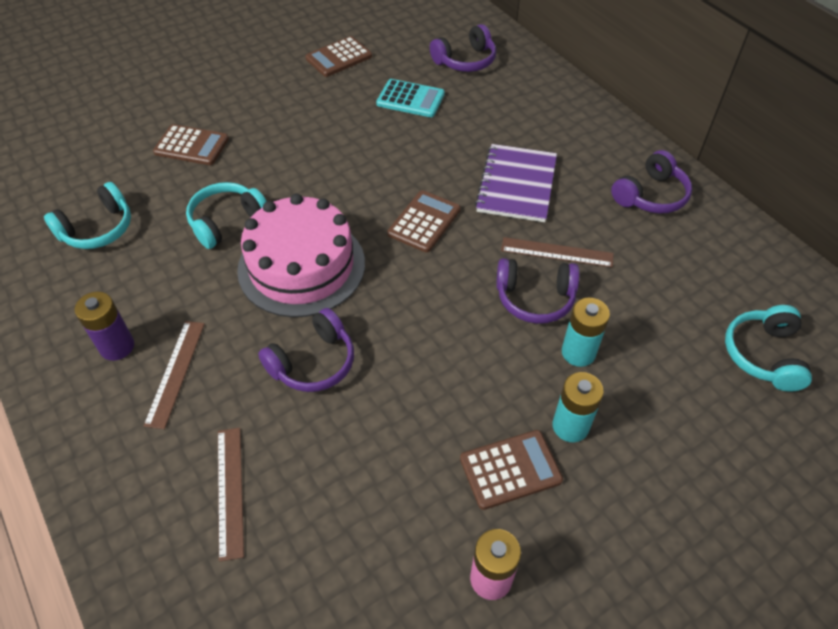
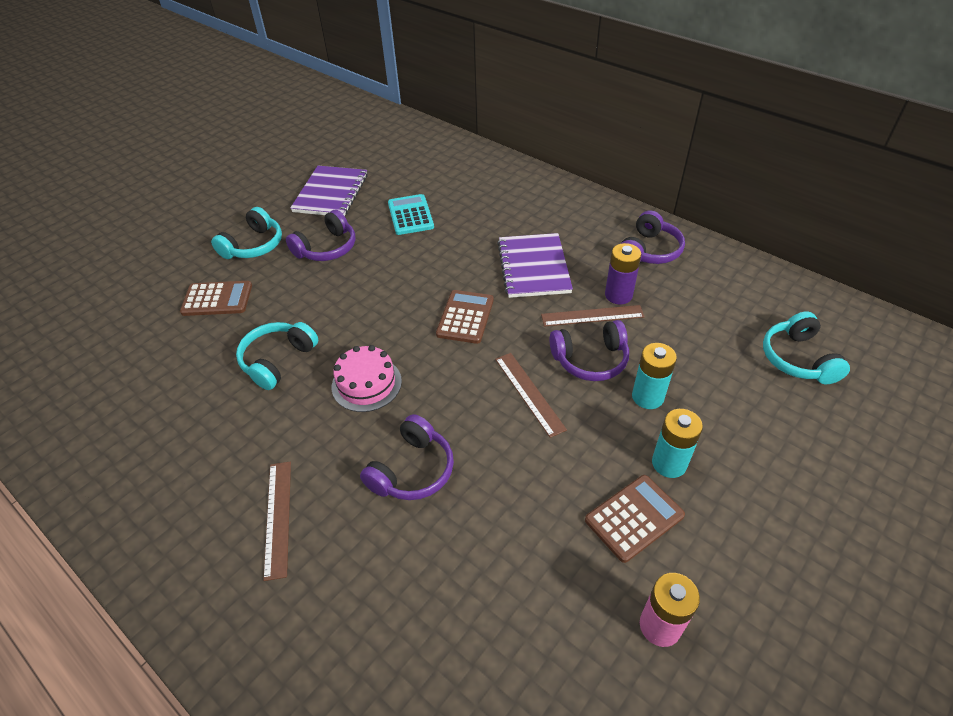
camera: 15 degrees left, 5 degrees down
turquoise headphones [44,182,131,249] -> turquoise headphones moved to [211,207,282,259]
purple battery [74,292,134,361] -> purple battery moved to [605,243,641,304]
brown ruler [218,428,244,562] -> brown ruler moved to [495,353,567,438]
pink cake [237,194,365,317] -> pink cake [332,345,402,412], size x0.56
brown calculator [305,36,372,77] -> purple notebook [290,166,368,216]
turquoise calculator [376,79,445,117] -> turquoise calculator turned 105 degrees counterclockwise [388,194,434,235]
purple headphones [430,24,496,72] -> purple headphones moved to [286,210,355,261]

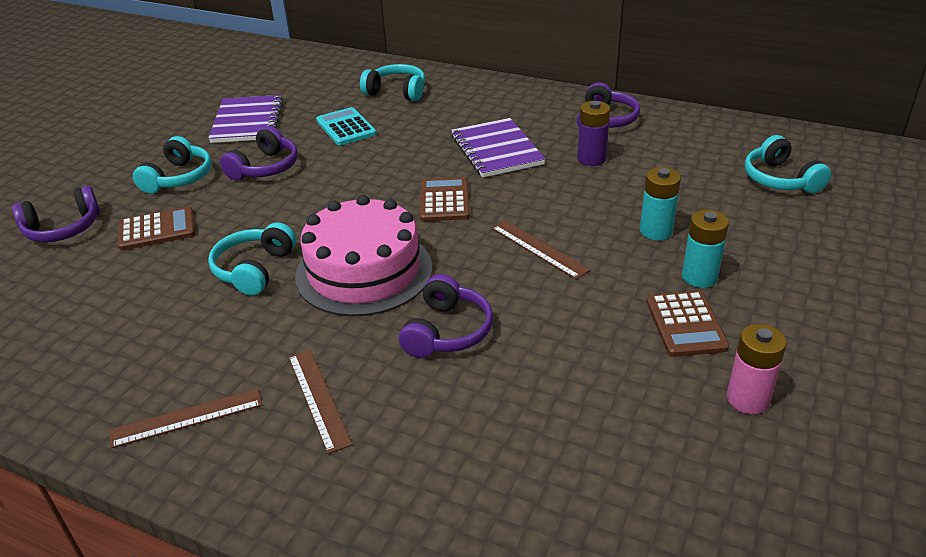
camera: 15 degrees left, 10 degrees down
pink cake [332,345,402,412] -> pink cake [295,195,432,317], size x1.77
brown ruler [541,305,645,327] -> brown ruler moved to [110,388,262,448]
purple headphones [549,320,629,381] -> purple headphones moved to [12,185,100,242]
brown calculator [585,475,685,563] -> brown calculator turned 135 degrees clockwise [646,291,730,357]
none -> turquoise headphones [360,64,425,101]

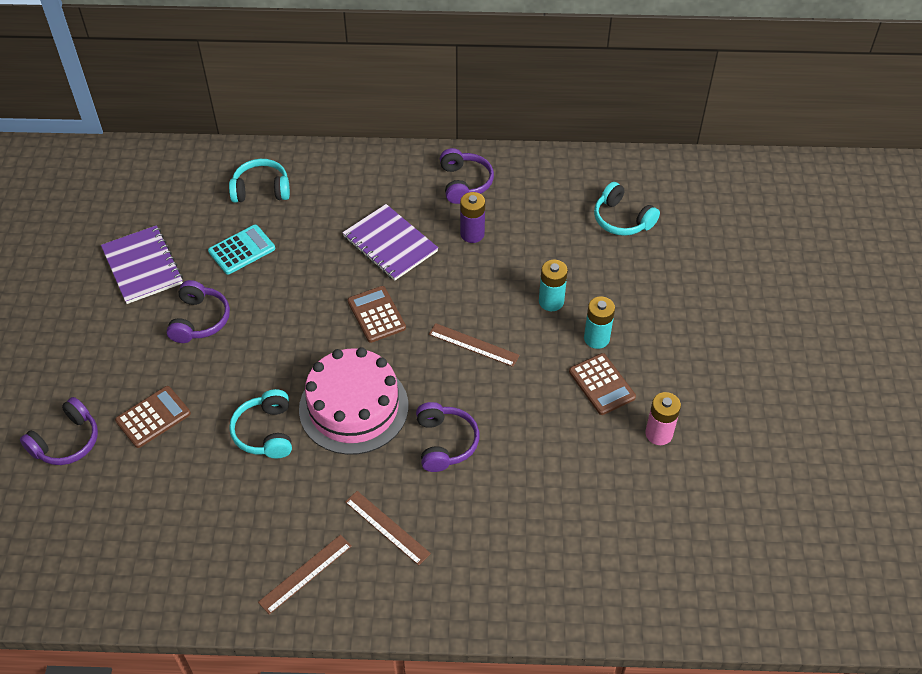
camera: 25 degrees left, 15 degrees up
turquoise headphones [133,136,212,194] -> none
turquoise calculator [316,107,376,145] -> turquoise calculator turned 105 degrees clockwise [208,225,275,275]

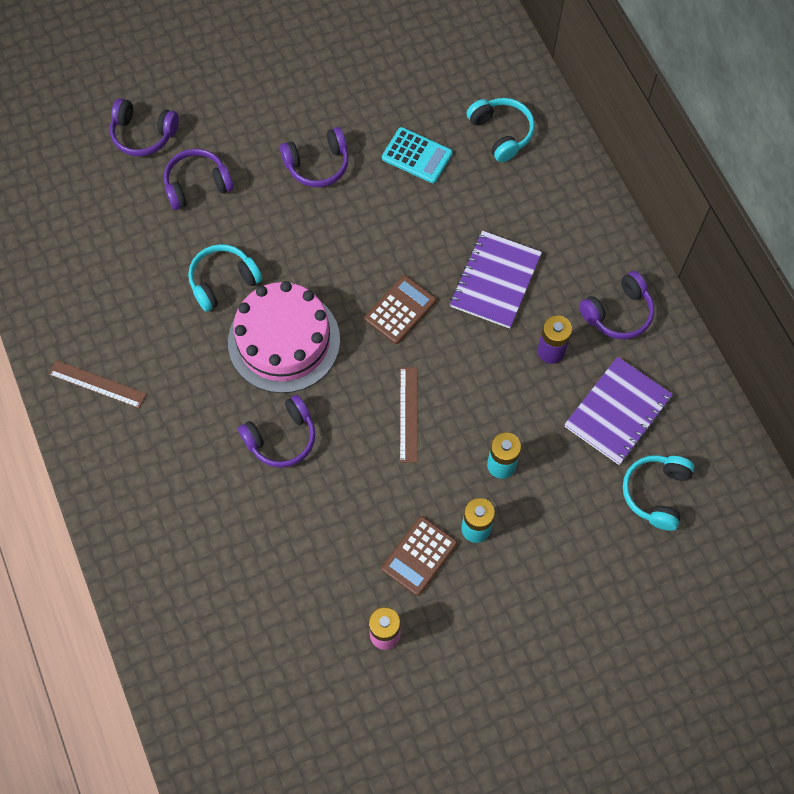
camera: 65 degrees right, 15 degrees up
purple notebook [101,225,183,304] -> purple notebook moved to [564,357,673,465]
brown calculator [115,386,191,448] -> purple headphones [164,149,234,210]
brown ruler [345,491,431,566] -> none

